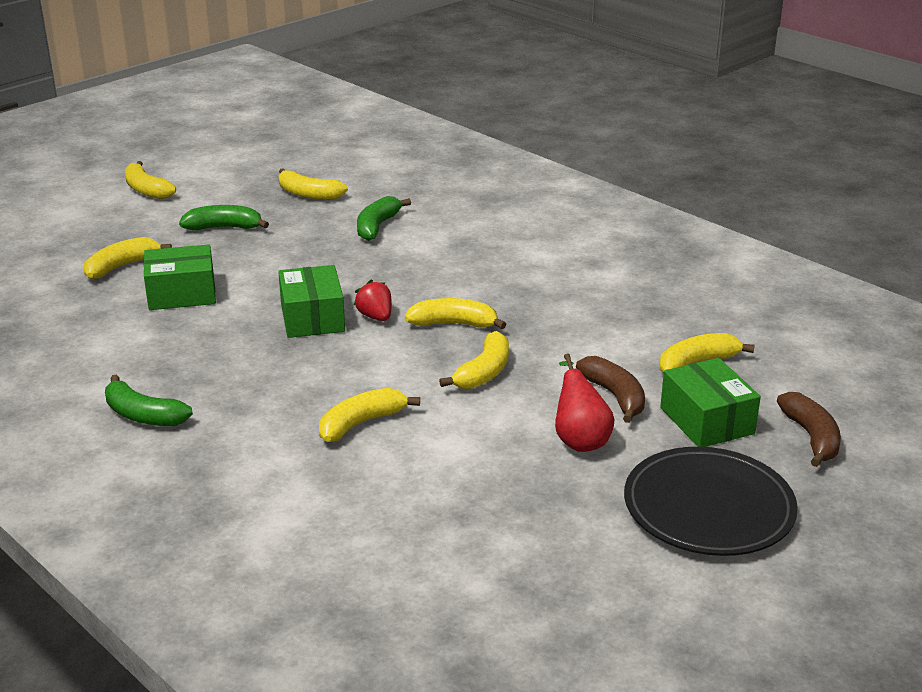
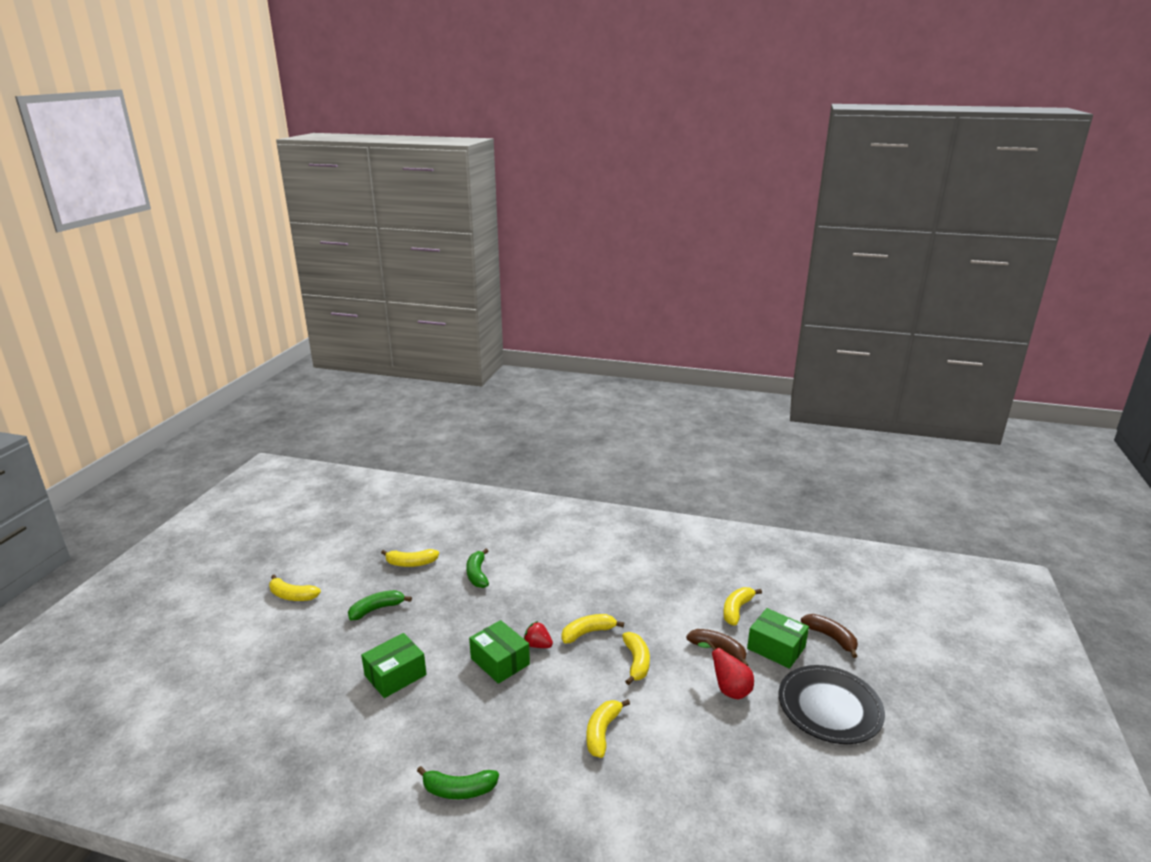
camera: 30 degrees left, 5 degrees down
yellow banana [83,237,172,279] -> none

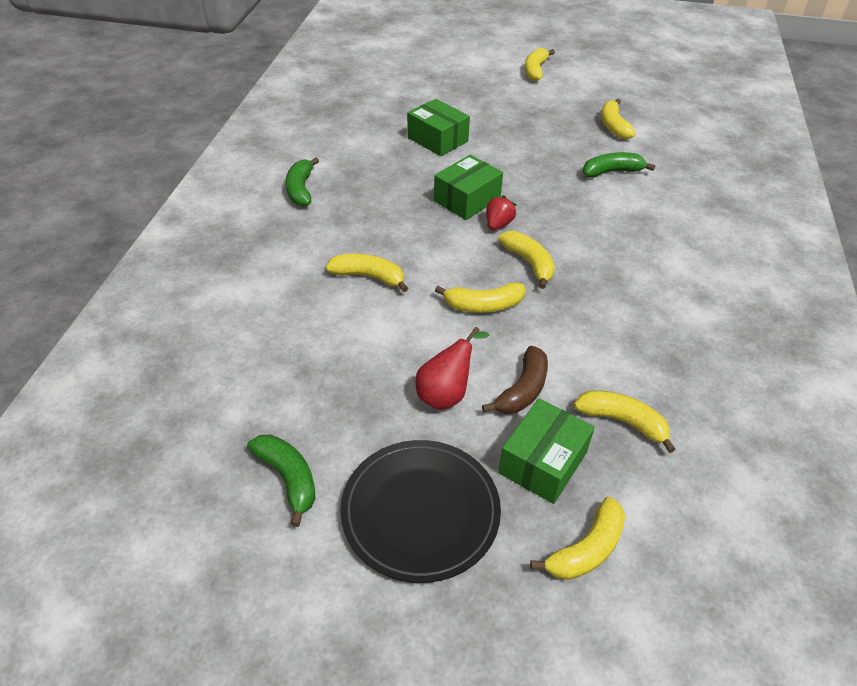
camera: 85 degrees right, 20 degrees up
green banana [348,590,412,620] -> green banana moved to [247,434,315,527]
brown banana [801,614,858,658] -> yellow banana [530,497,625,580]

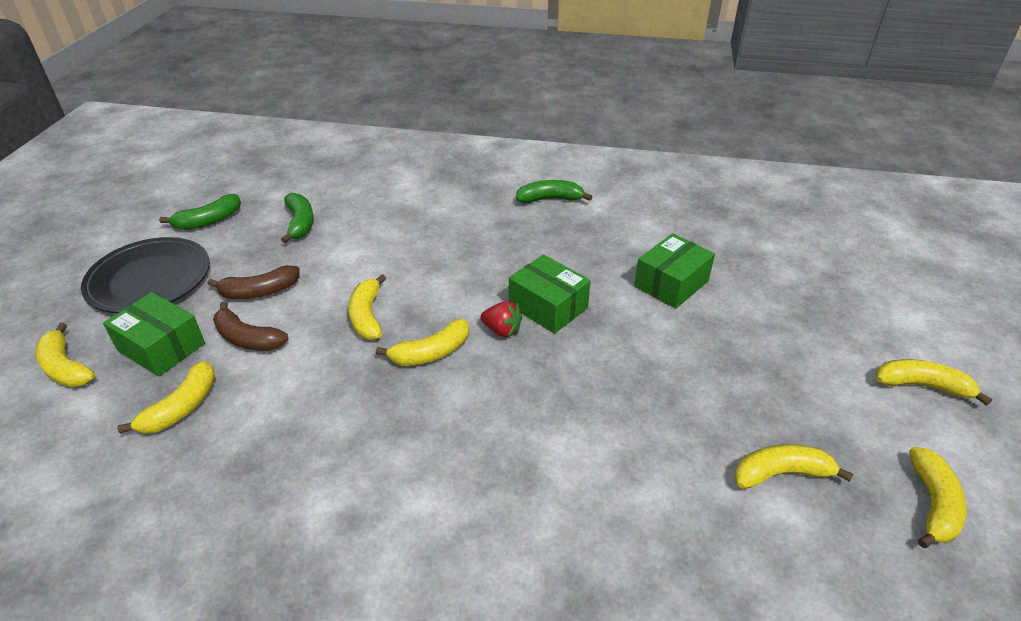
camera: 90 degrees right, 5 degrees down
yellow banana [325,254,408,292] -> yellow banana moved to [909,447,966,548]
red pear [416,327,489,410] -> brown banana [207,265,300,299]
green banana [582,152,655,178] -> green banana moved to [281,193,314,243]

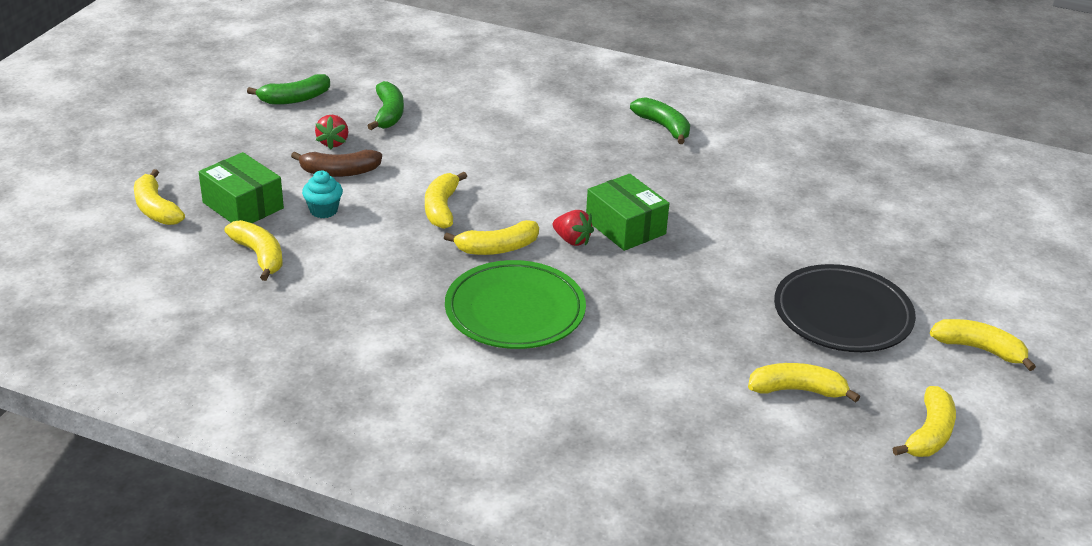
camera: 10 degrees right, 5 degrees down
black plate [81,237,210,313] -> black plate moved to [774,264,916,352]
yellow banana [117,361,215,434] -> yellow banana turned 75 degrees counterclockwise [224,220,283,281]
brown banana [213,301,288,351] -> turquoise cupcake [302,171,343,218]
green banana [516,180,592,203] -> green banana turned 45 degrees clockwise [630,97,690,144]
green box [634,233,715,309] -> none
none -> red strawberry [315,115,349,149]
none -> green plate [445,260,586,349]

